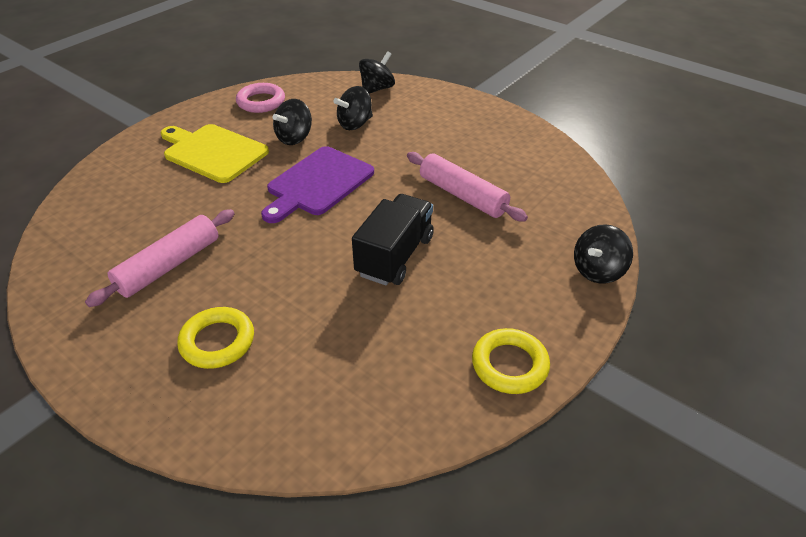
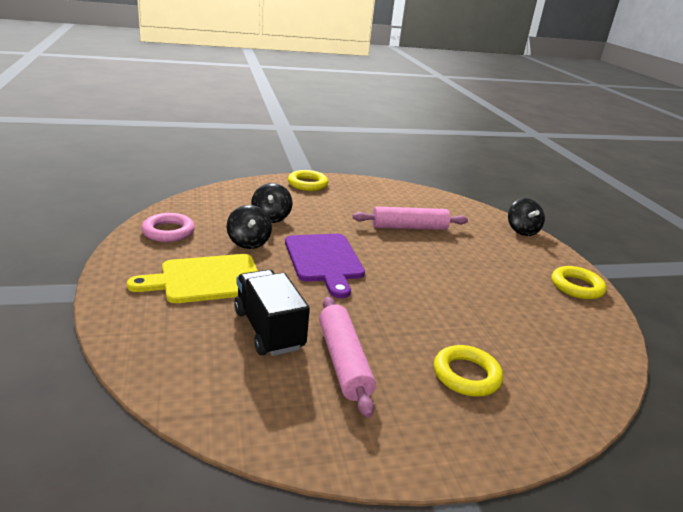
camera: 55 degrees left, 15 degrees down
black truck [352,194,434,286] -> black truck moved to [234,269,310,356]
black spinning top [359,51,395,94] -> none
none -> yellow ring [288,170,328,191]

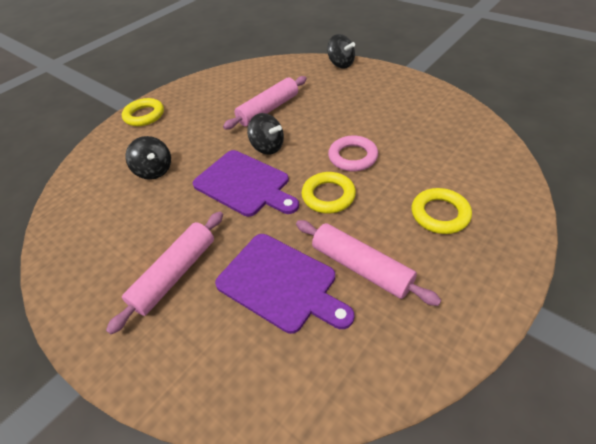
camera: 30 degrees left, 20 degrees up
yellow cutting board [127,254,258,303] -> pink rolling pin [106,212,223,334]
pink ring [141,213,195,242] -> pink ring moved to [328,136,378,172]
black spinning top [227,205,272,249] -> black spinning top moved to [247,113,284,155]
black truck [234,269,310,356] -> purple cutting board [215,234,354,334]
yellow ring [552,266,607,300] -> yellow ring moved to [302,172,356,213]

